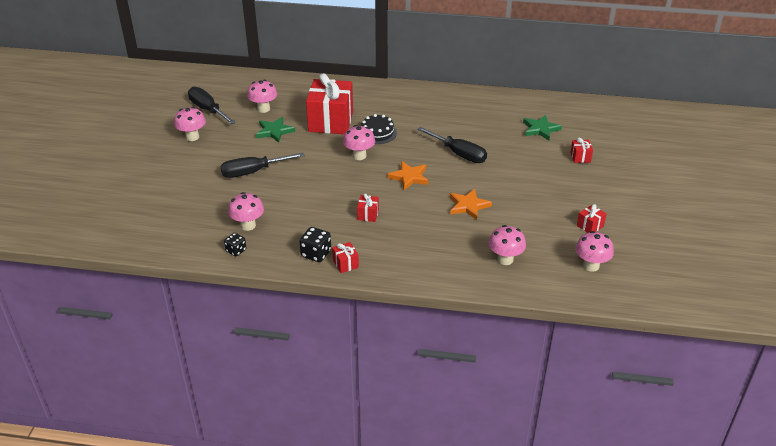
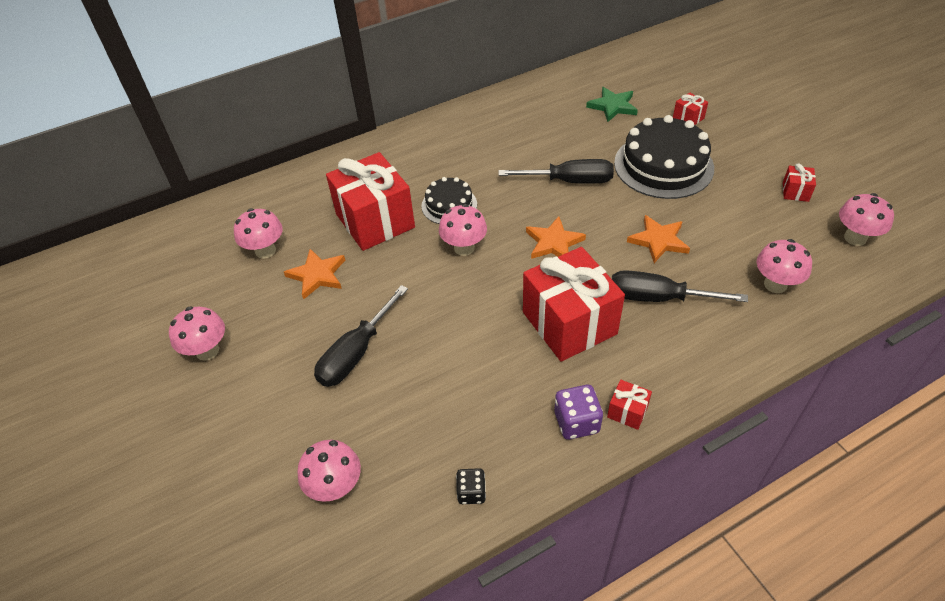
camera: 35 degrees left, 10 degrees up
black screwdriver [188,87,236,124] -> black screwdriver moved to [612,270,748,302]
pink mushroom [228,192,264,231] -> pink mushroom moved to [297,440,361,502]
green star [256,117,295,143] -> orange star [284,249,345,299]
black dice [299,227,331,262] -> purple dice [554,385,603,440]
red gift [357,193,379,222] -> red gift [523,247,625,362], size x2.44
none -> black cake [614,115,714,199]

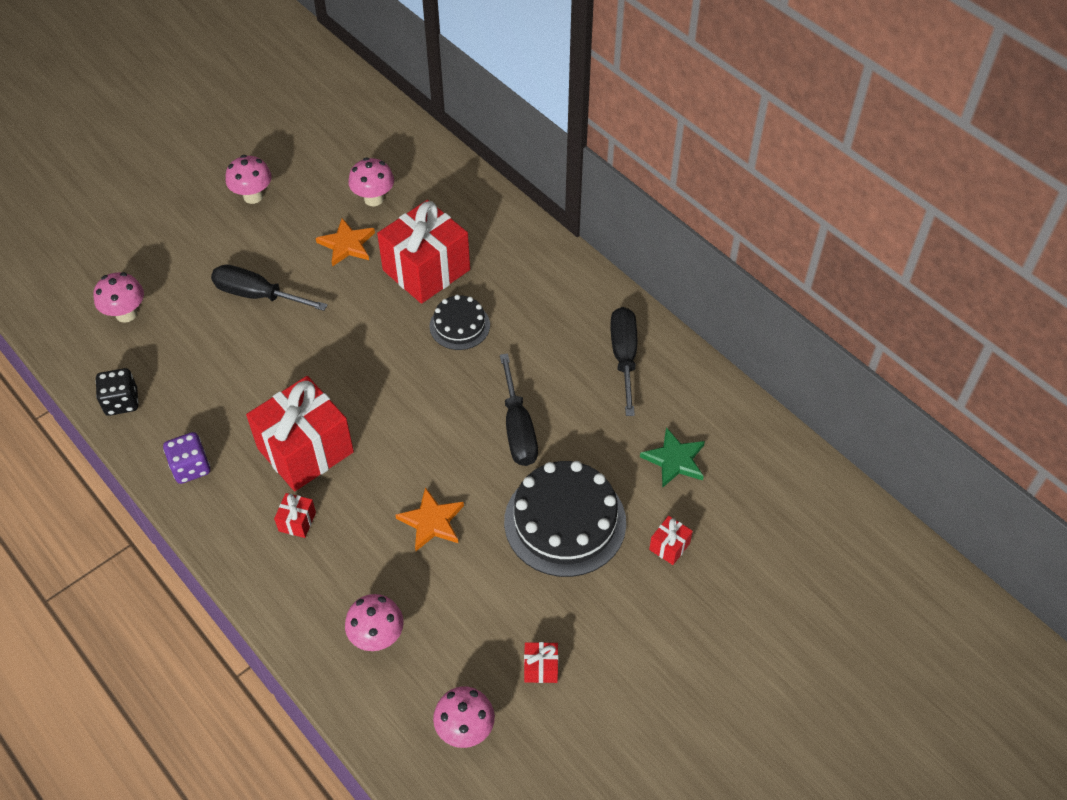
camera: 75 degrees right, 5 degrees up
pink mushroom [439,204,487,256] -> none
black dice [456,468,486,504] -> black dice [95,368,139,416], size x1.51
orange star [526,216,586,259] -> none
red gift [607,380,652,430] -> red gift moved to [274,493,316,538]
black screwdriver [612,270,748,302] -> black screwdriver moved to [610,307,637,416]

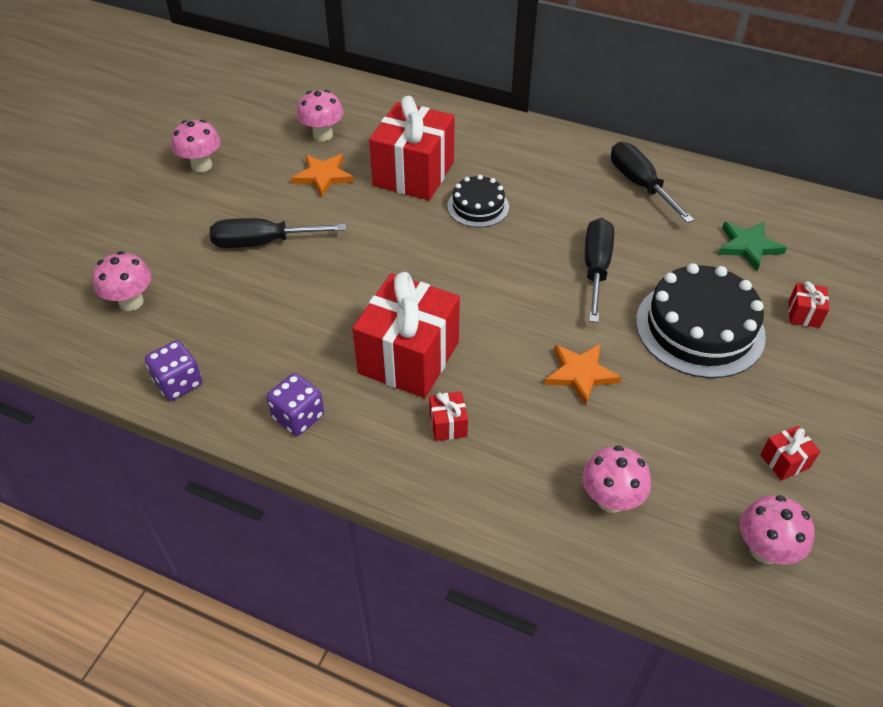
camera: 25 degrees left, 5 degrees down
black dice [95,368,139,416] -> purple dice [145,340,202,401]
black screwdriver [500,353,538,466] -> black screwdriver turned 135 degrees counterclockwise [585,218,614,323]

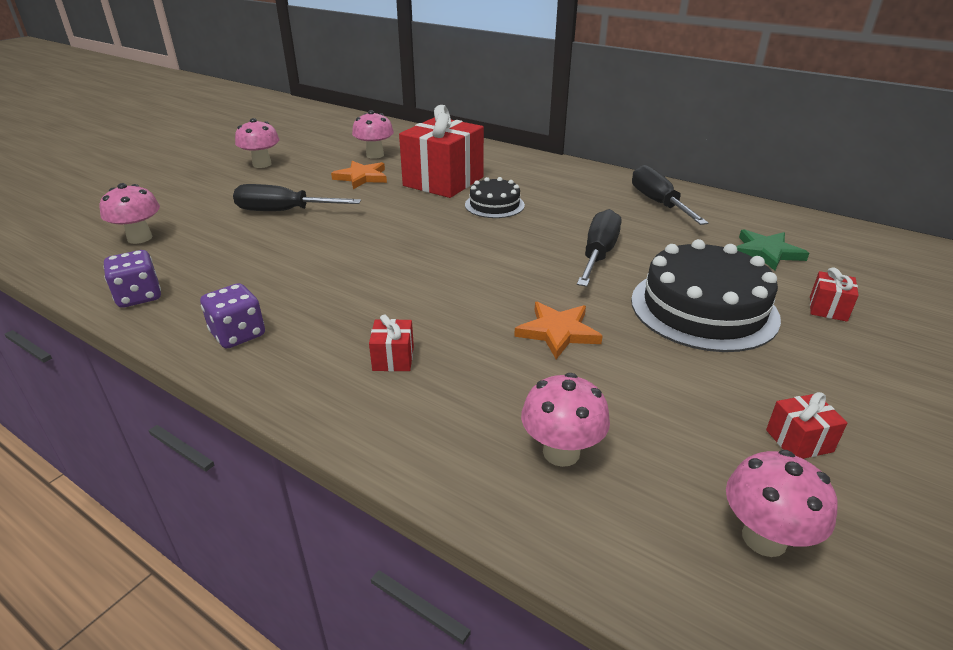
camera: 10 degrees right, 15 degrees down
red gift [352,272,460,398] -> none

